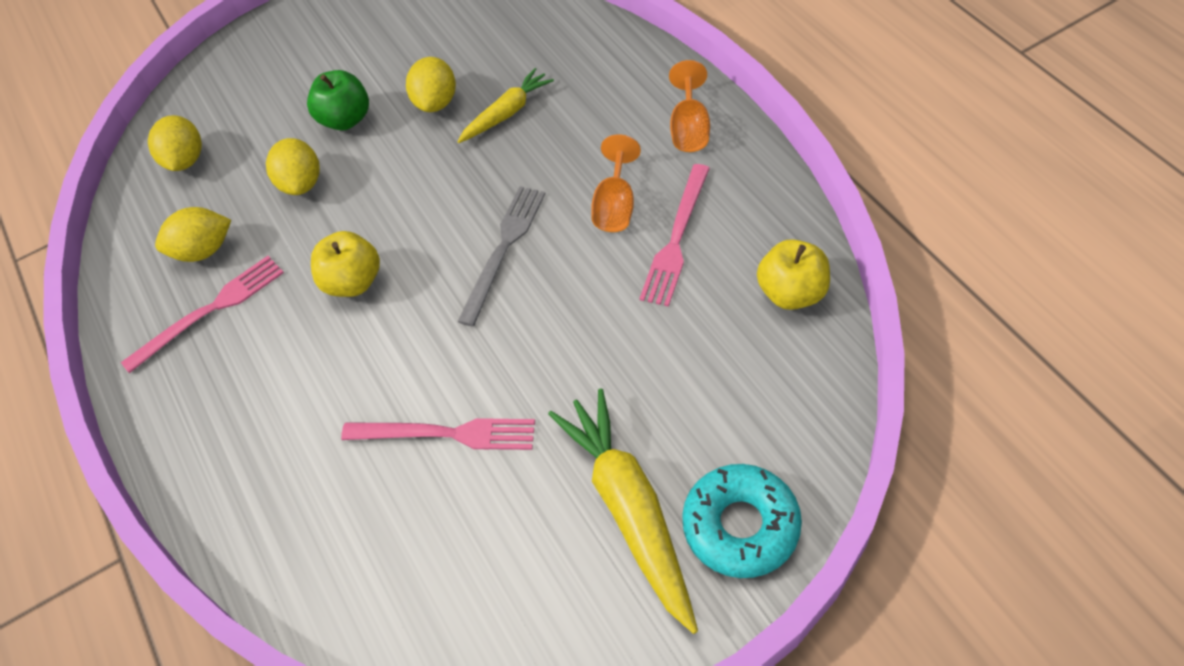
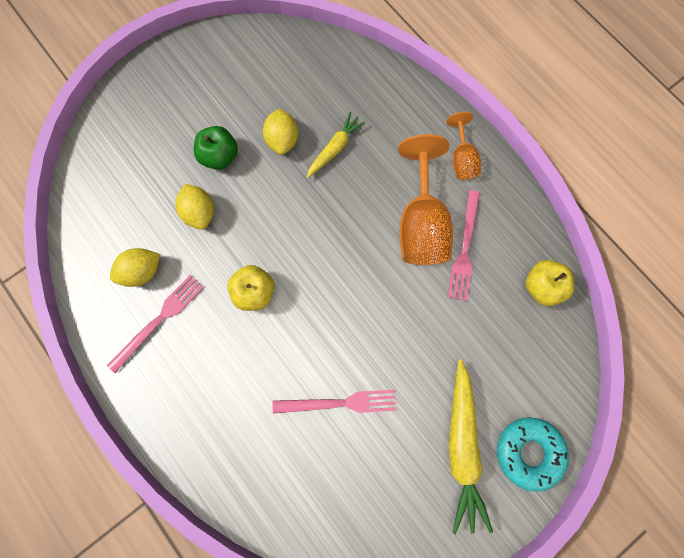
camera: 15 degrees left, 20 degrees up
yellow lemon [148,115,202,171] -> none
grey fork [457,186,546,326] -> none
yellow carrot [548,388,698,634] -> yellow carrot turned 150 degrees counterclockwise [449,359,493,534]
orange goblet [591,134,641,232] -> orange goblet [398,134,453,265], size x1.85

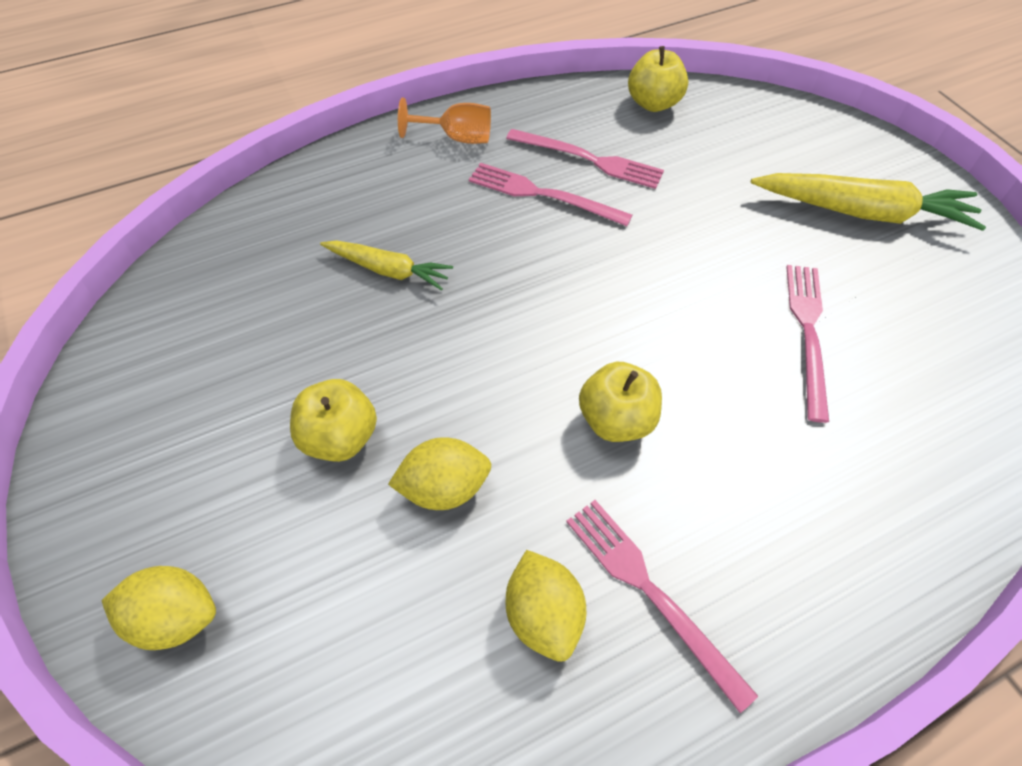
camera: 80 degrees left, 20 degrees down
green apple [194,126,238,170] -> yellow apple [290,379,377,462]
yellow lemon [263,108,298,155] -> yellow lemon moved to [101,566,216,650]
yellow carrot [306,112,365,178] -> yellow carrot turned 150 degrees clockwise [320,241,453,291]
orange goblet [398,134,453,265] -> pink fork [469,163,632,226]
turquoise donut [497,417,569,492] -> none

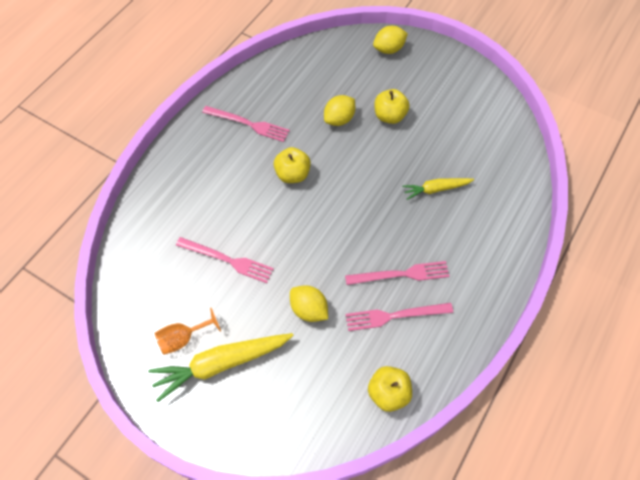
camera: 150 degrees right, 5 degrees up
orange goblet [398,98,491,144] -> orange goblet moved to [155,308,221,355]
yellow lemon [506,550,586,662] -> yellow lemon moved to [290,285,328,322]
pink fork [786,265,829,423] -> pink fork turned 45 degrees counterclockwise [176,237,274,283]

